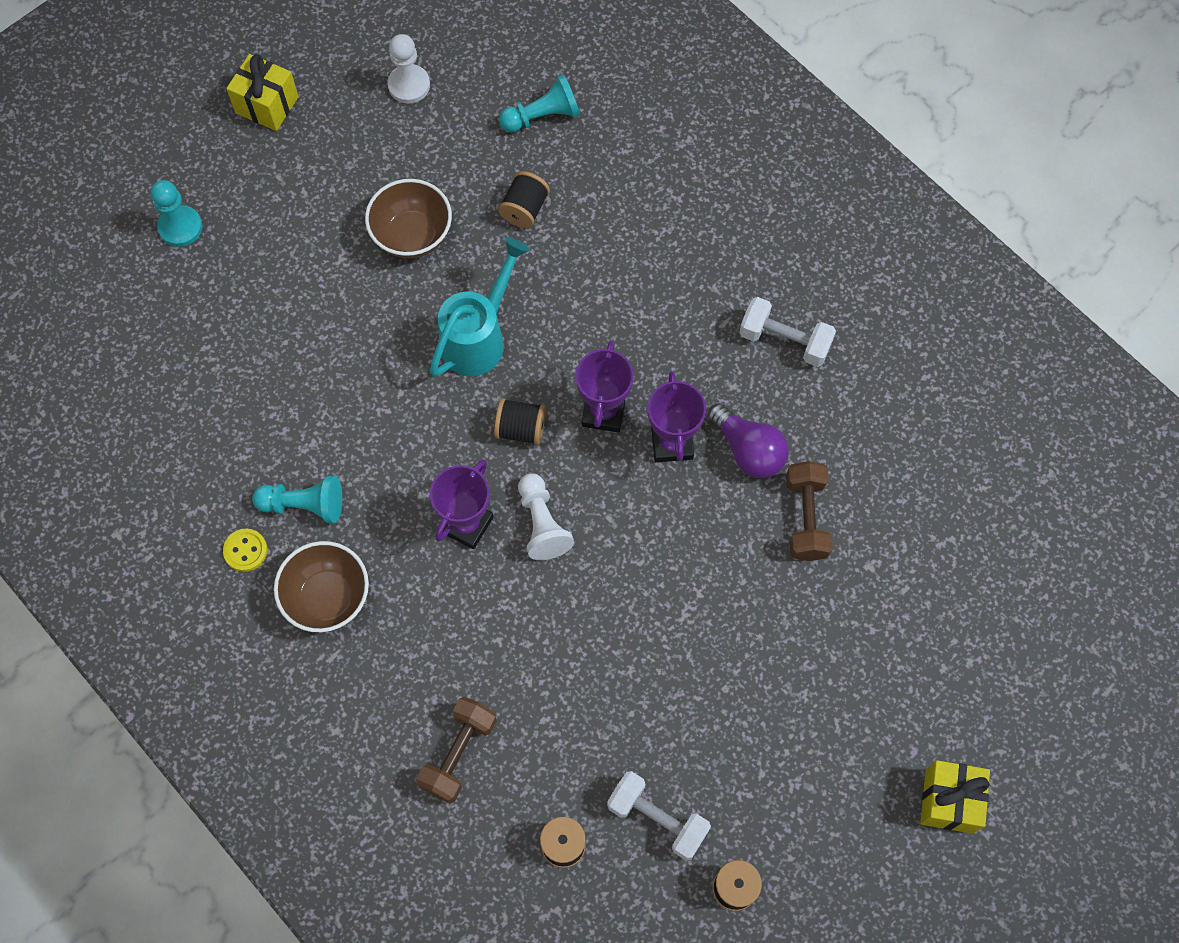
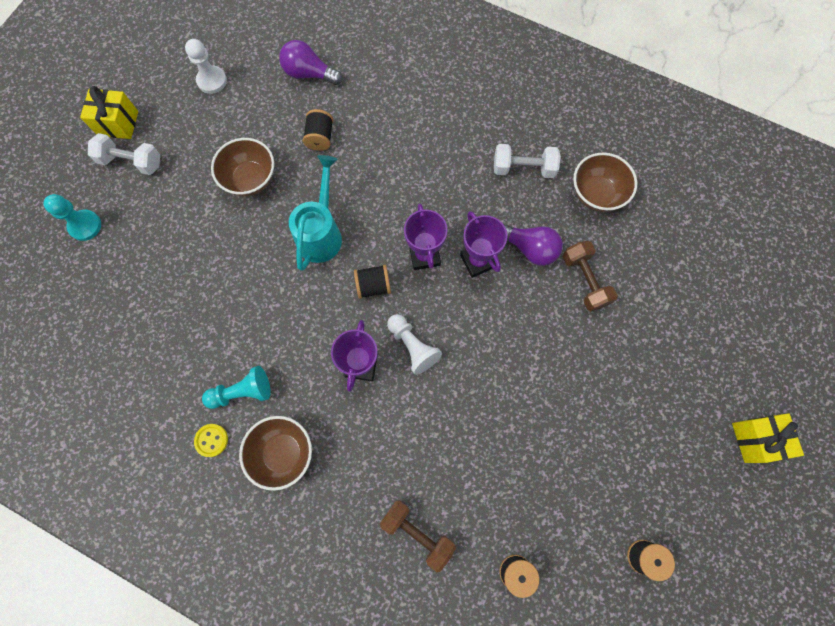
camera: 20 degrees left, 5 degrees up
brown dumbbell [416,697,497,803] -> brown dumbbell turned 60 degrees counterclockwise [380,500,456,572]
turquoise pawn [499,74,580,132] -> purple light bulb [279,40,342,85]
white dumbbell [607,771,711,860] -> white dumbbell moved to [88,133,160,175]
none -> brown bowl [573,153,637,212]

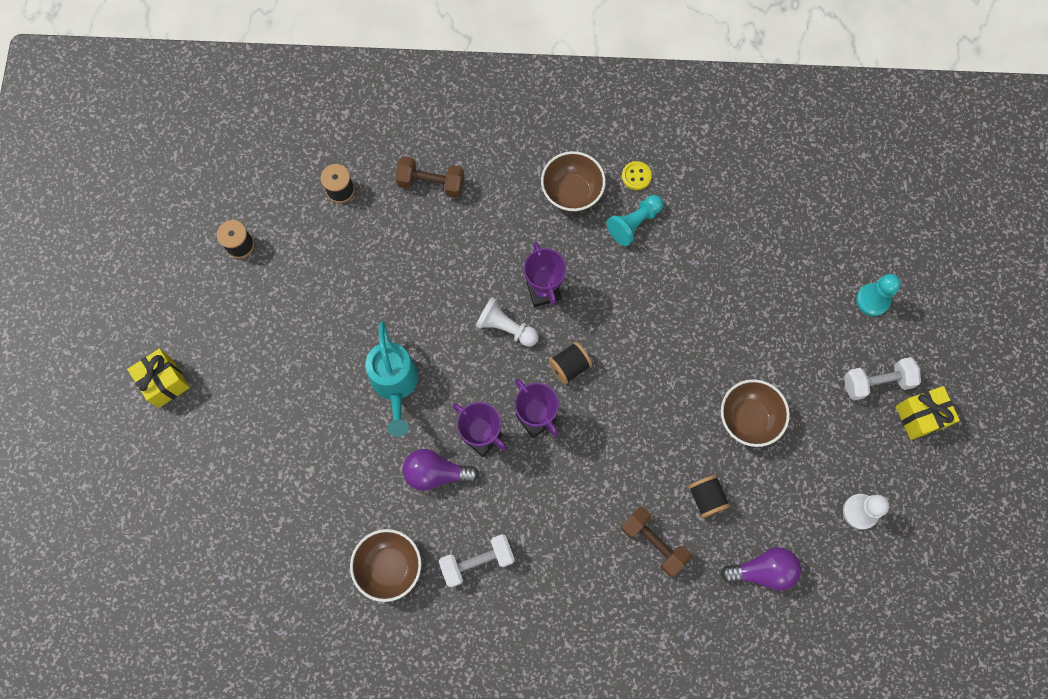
camera: 155 degrees right, 0 degrees up
turquoise watering can [289,155,342,271] -> turquoise watering can moved to [366,321,419,437]
brown dumbbell [563,241,618,311] -> brown dumbbell moved to [621,507,692,577]

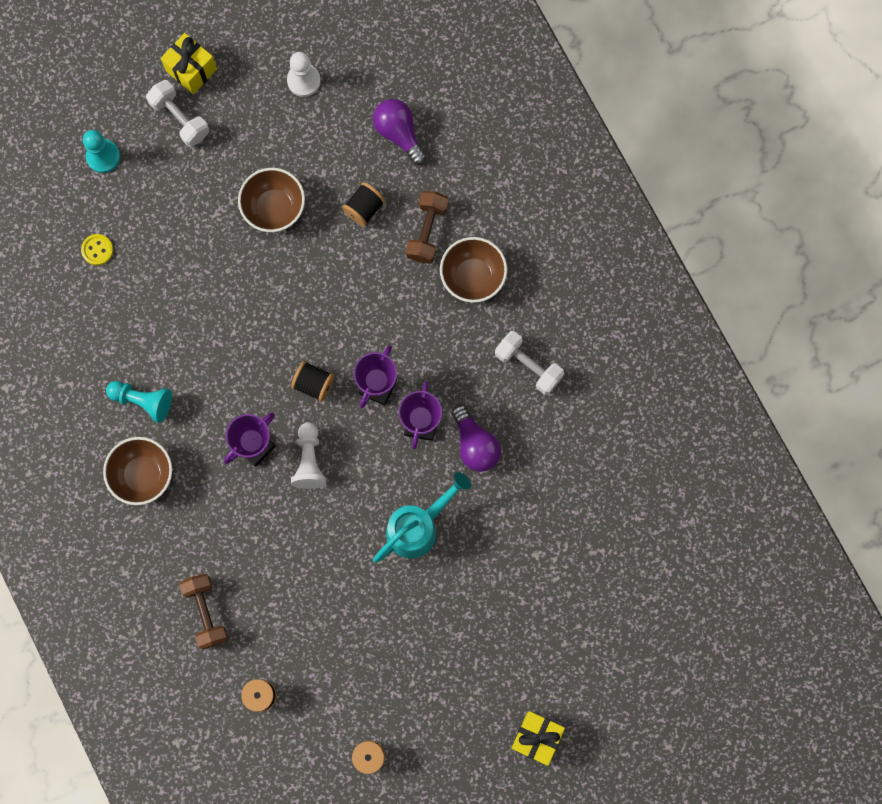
camera: 120 degrees left, 5 degrees up
brown bowl [350,529,422,602] -> brown bowl moved to [440,237,507,303]
yellow button [622,161,652,190] -> yellow button moved to [81,234,113,265]

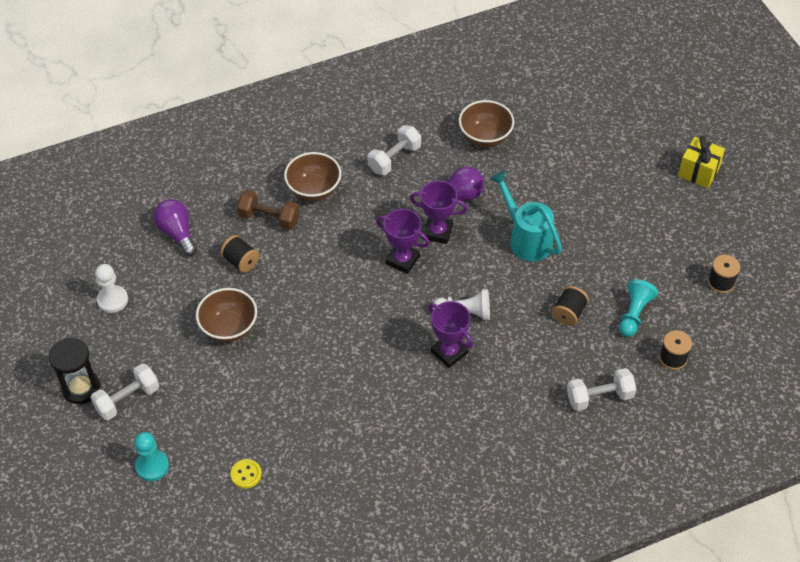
camera: 85 degrees left, 25 degrees down
brown bowl [103,437,172,505] -> brown bowl moved to [459,100,514,147]
turquoise pawn [106,381,172,423] -> turquoise pawn moved to [619,279,658,337]
yellow gift [161,33,217,94] -> black hourglass [49,338,100,404]
brown dumbbell [179,574,228,649] -> white dumbbell [567,368,636,411]
black spool [291,361,334,402] -> black spool moved to [552,286,589,326]
purple light bulb [373,99,427,165] -> purple light bulb turned 90 degrees clockwise [153,199,197,256]

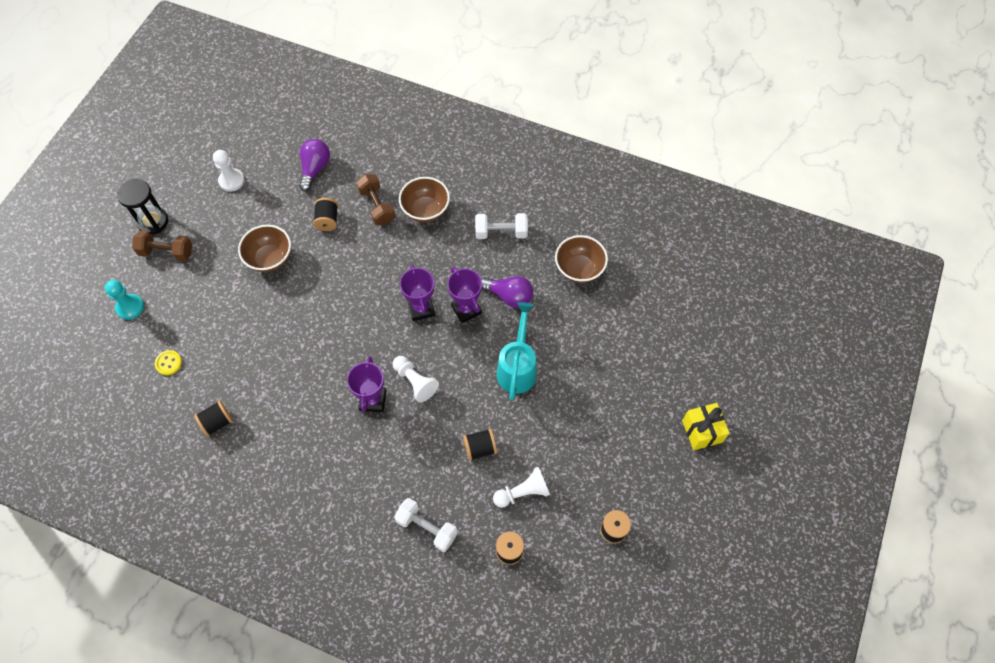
camera: 45 degrees right, 10 degrees up
white dumbbell [90,364,159,420] -> brown dumbbell [132,230,192,262]
turquoise pawn [619,279,658,337] -> white pawn [493,467,550,508]
none -> black spool [194,400,233,437]

